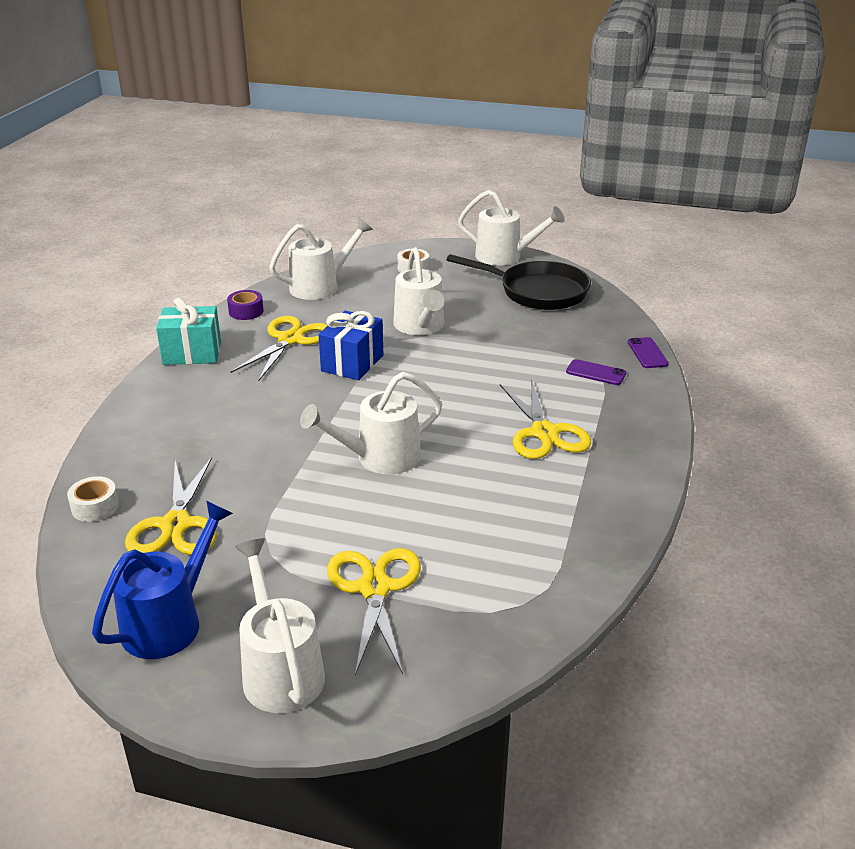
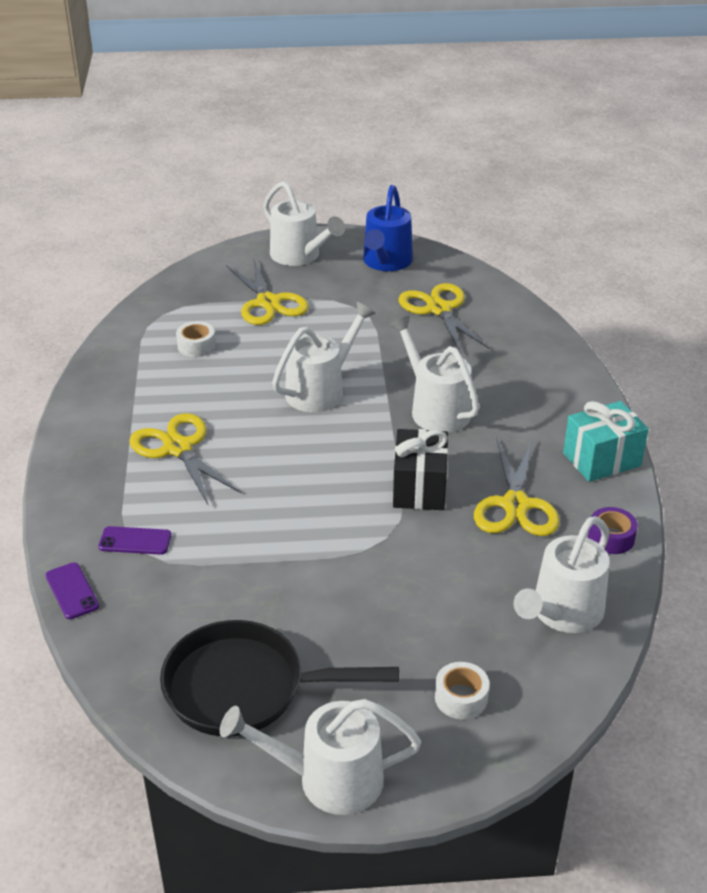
camera: 160 degrees right, 5 degrees up
white tape [67,476,119,522] -> white tape moved to [176,321,216,357]
blue gift [318,311,383,380] -> black gift [393,429,448,510]
white watering can [393,247,444,335] -> white watering can moved to [389,316,479,433]

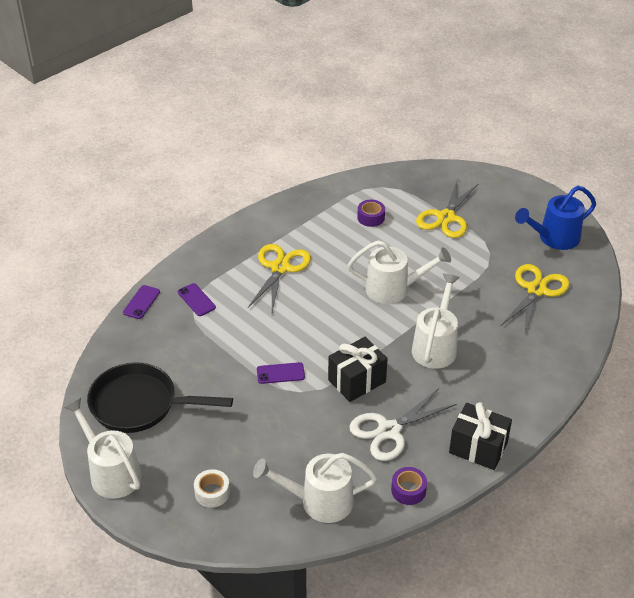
camera: 50 degrees right, 5 degrees up
black pan [160,620,399,736] -> black pan turned 45 degrees counterclockwise [87,362,233,433]
white tape [176,321,216,357] -> purple tape [357,200,385,227]
white watering can [263,181,345,266] -> none
yellow scissors [474,438,559,536] -> white scissors [349,388,457,461]
turquoise gift [563,401,649,482] -> black gift [449,402,512,470]
none -> purple phone [257,362,305,384]

